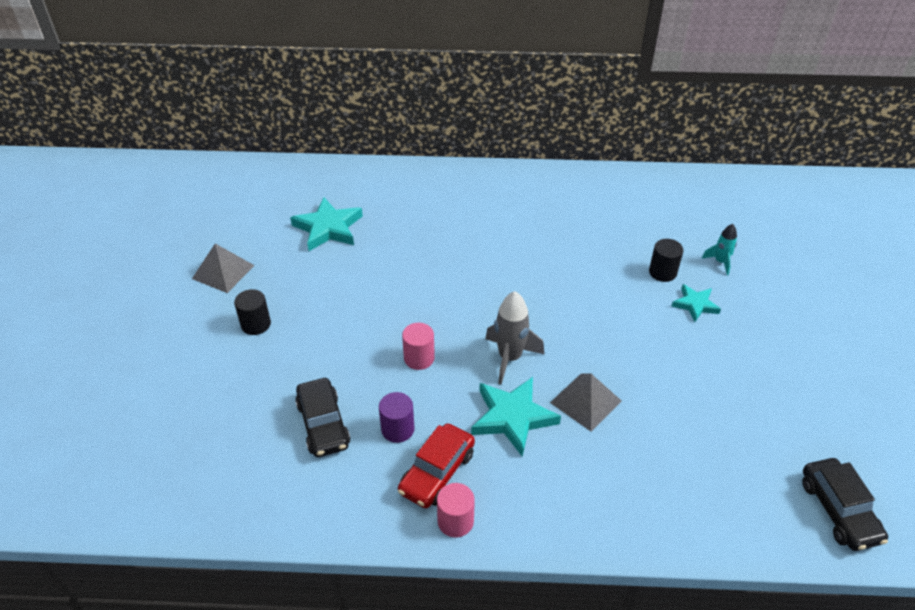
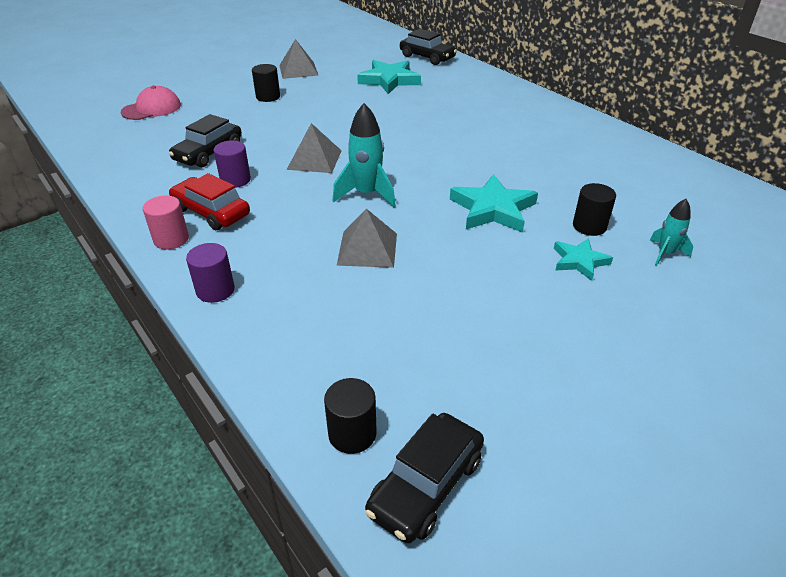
camera: 50 degrees right, 5 degrees down
red car [398,423,475,508] -> red car turned 45 degrees clockwise [169,173,250,230]
pink cylinder [402,323,435,370] -> grey pyramid [287,123,342,173]
turquoise star [471,377,561,457] -> turquoise star moved to [450,174,538,233]
grey rocket [485,291,544,385] -> turquoise rocket [332,103,396,208]
none -> pink cap [121,86,181,120]
none -> purple cylinder [186,243,235,303]
none -> black cylinder [324,378,377,454]
none -> black car [400,29,457,65]

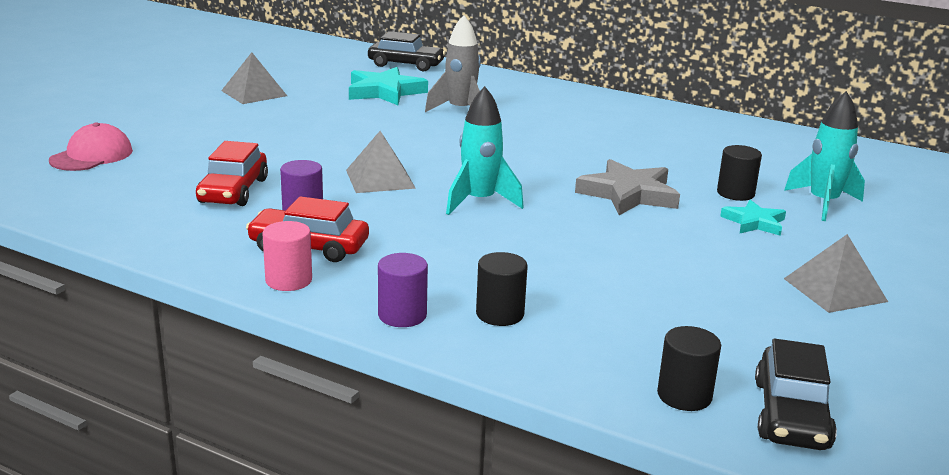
camera: 25 degrees left, 15 degrees down
black car [169,114,242,167] -> red car [196,141,268,206]
black cylinder [252,64,280,102] -> black cylinder moved to [476,252,528,326]
grey pyramid [337,209,397,268] -> grey pyramid moved to [784,234,888,313]
turquoise star [450,174,538,233] -> grey star [575,159,680,215]
turquoise rocket [650,199,693,266] -> turquoise rocket [784,91,865,221], size x1.68
none -> grey rocket [425,15,481,112]

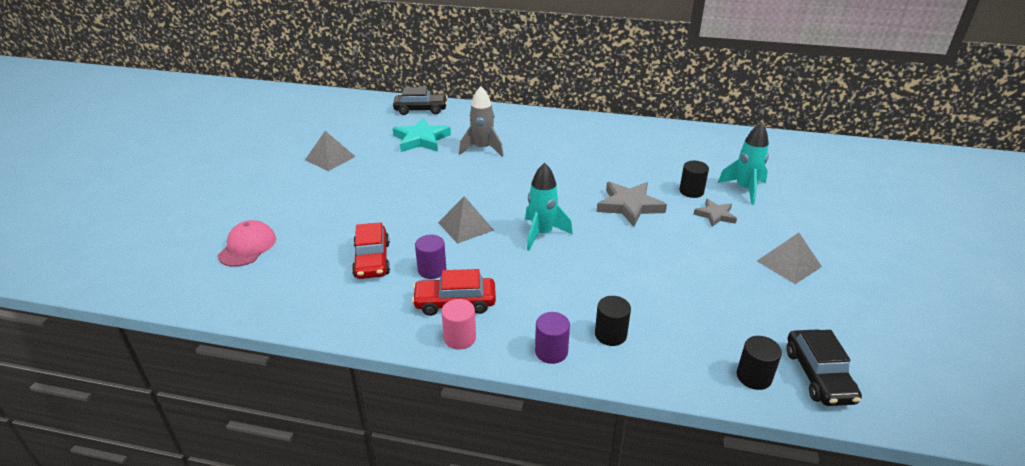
camera: 15 degrees left, 10 degrees up
turquoise star [720,200,786,236] -> grey star [693,199,737,227]

